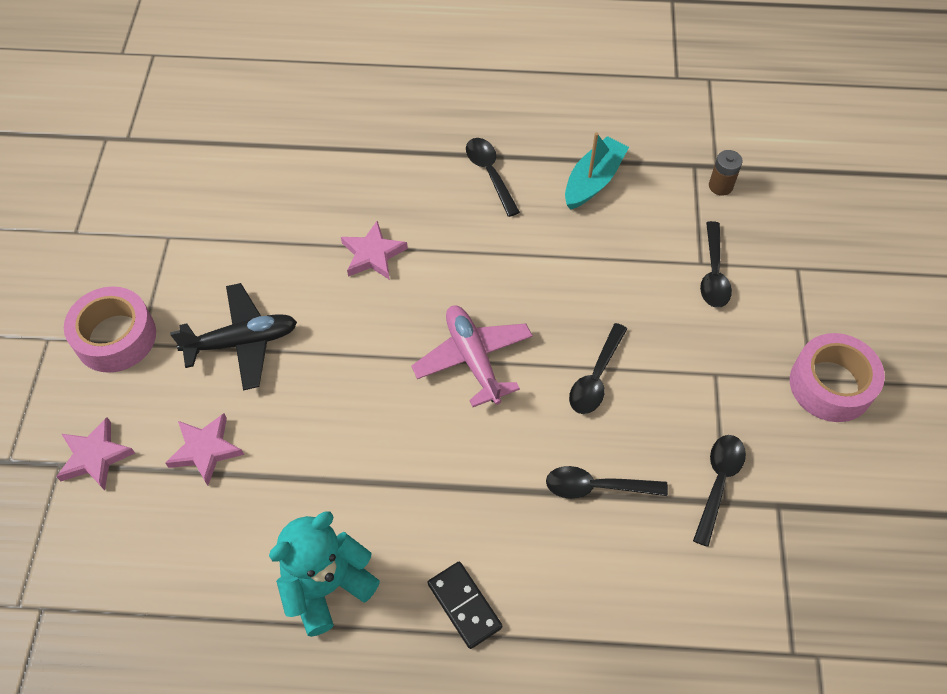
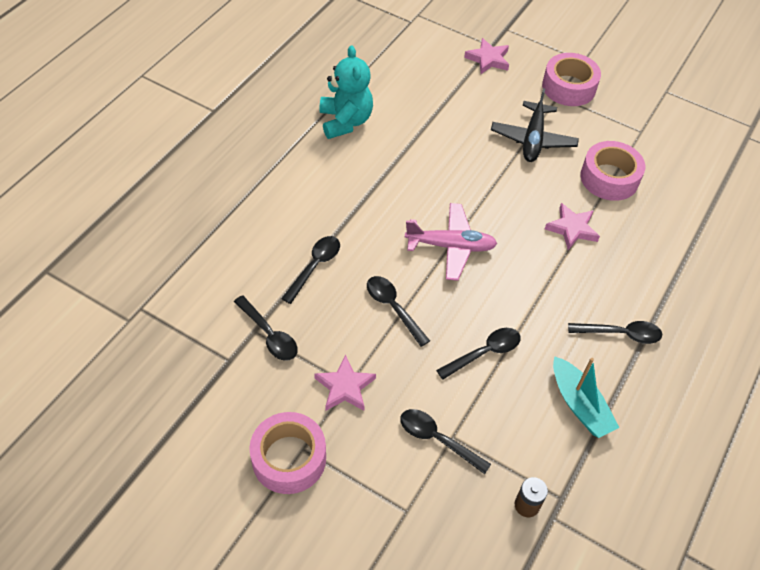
camera: 115 degrees right, 5 degrees down
pink star [165,413,244,486] -> pink star moved to [314,354,376,411]
black domino [428,562,502,649] -> none
none -> black spoon [436,328,520,380]
none -> pink tape [580,141,645,201]

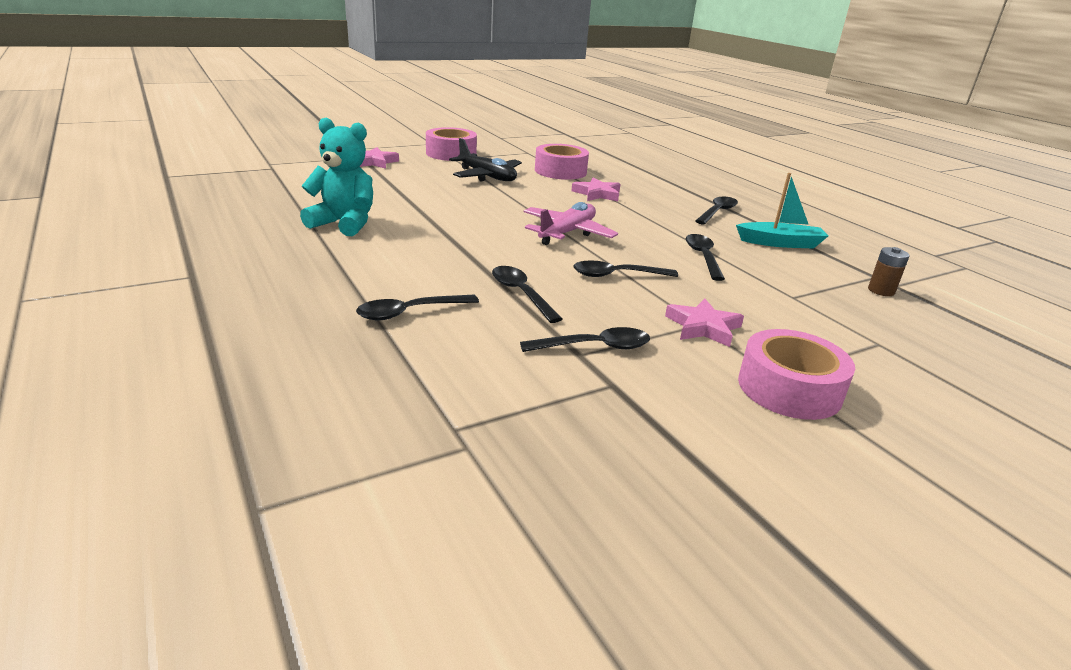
camera: 60 degrees left, 25 degrees down
black spoon [400,409,491,474] -> black spoon moved to [356,295,479,320]

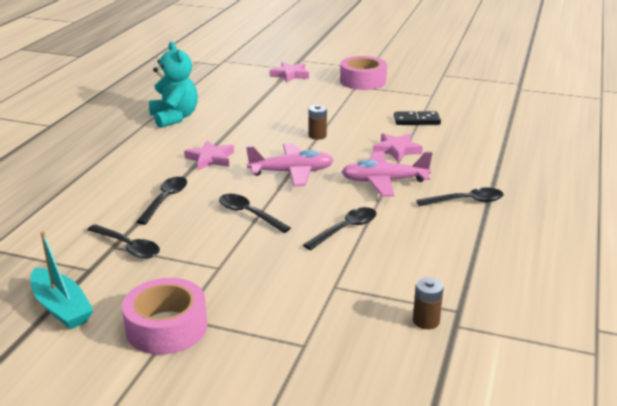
camera: 50 degrees right, 0 degrees up
black spoon [356,295,479,320] -> none
black plane [449,138,522,181] -> none
pink tape [535,144,589,180] -> black domino [394,111,441,125]
pink star [665,298,744,347] -> pink star moved to [184,140,234,170]
turquoise boat [736,173,828,248] -> turquoise boat moved to [30,231,94,329]
none -> brown battery [309,105,327,140]
none -> pink plane [342,151,432,196]

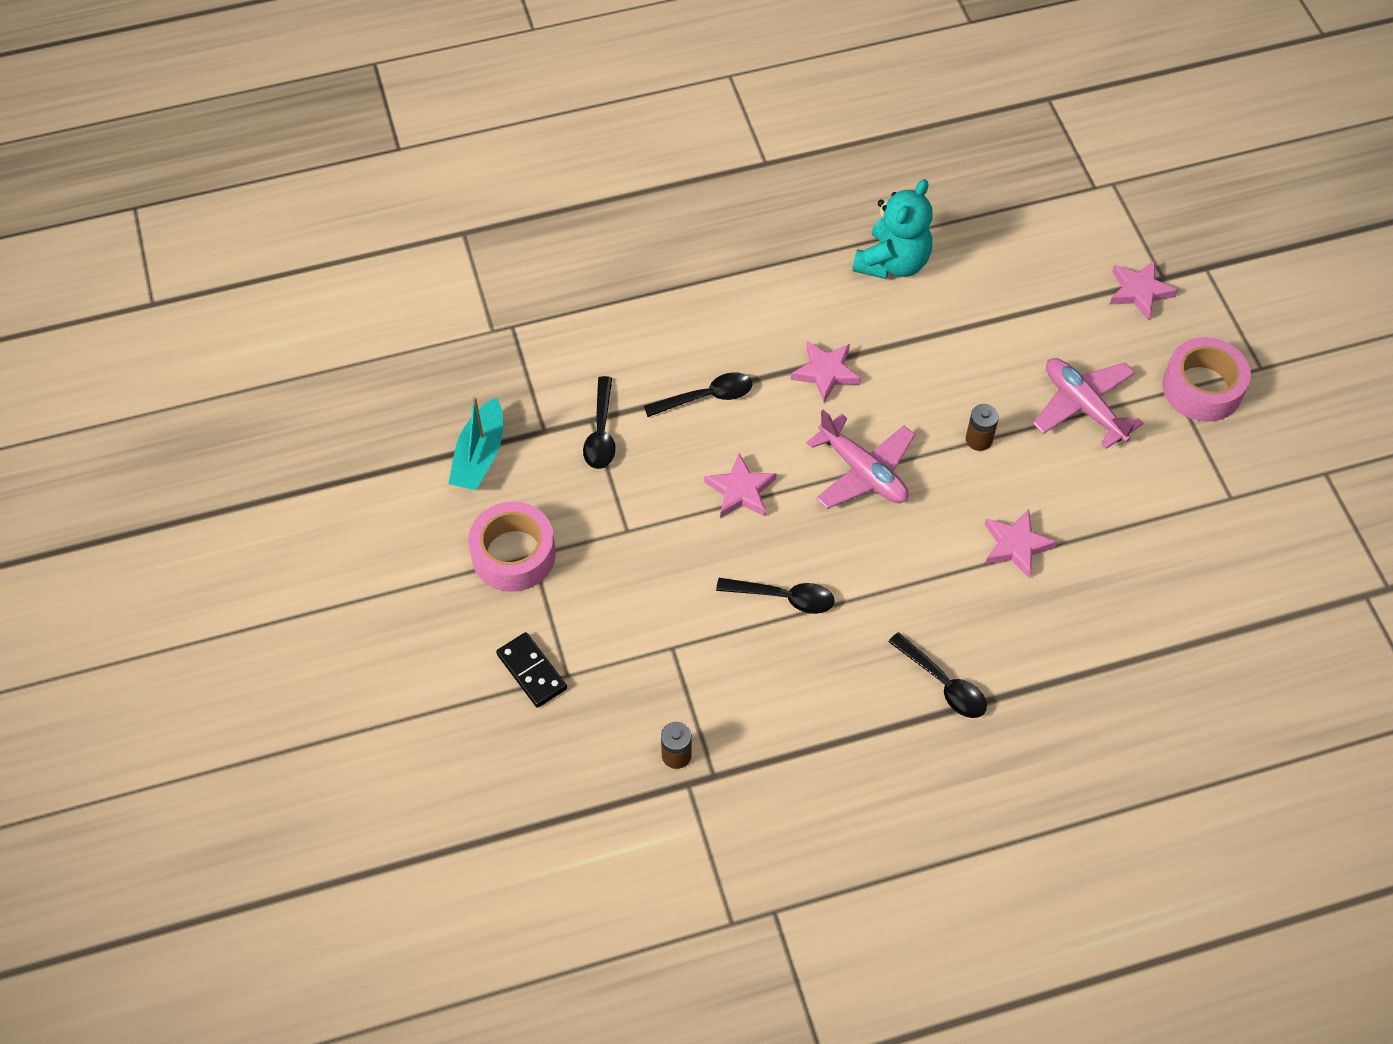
camera: 55 degrees right, 30 degrees up
black spoon [219,194,291,233] -> pink star [704,453,777,518]
pink plane [342,151,432,196] -> pink plane moved to [1033,358,1143,449]
black domino [394,111,441,125] -> black domino moved to [496,632,567,708]

